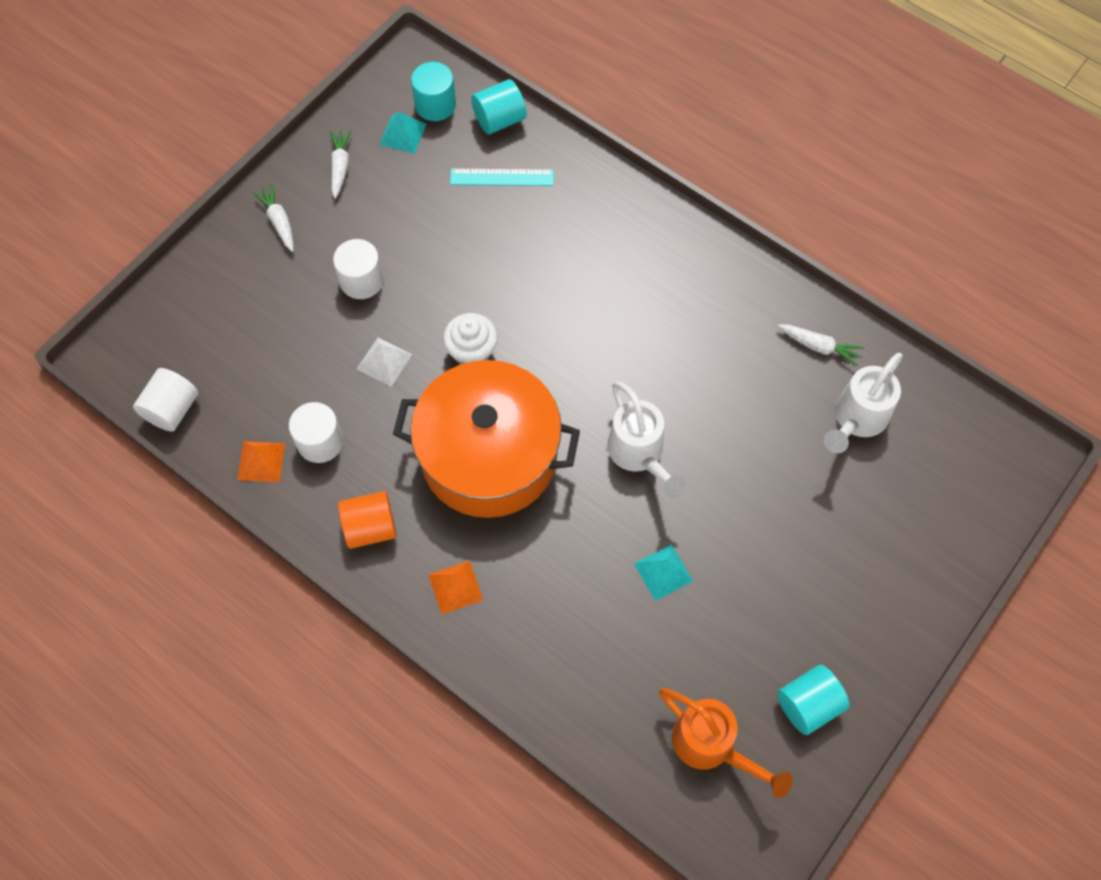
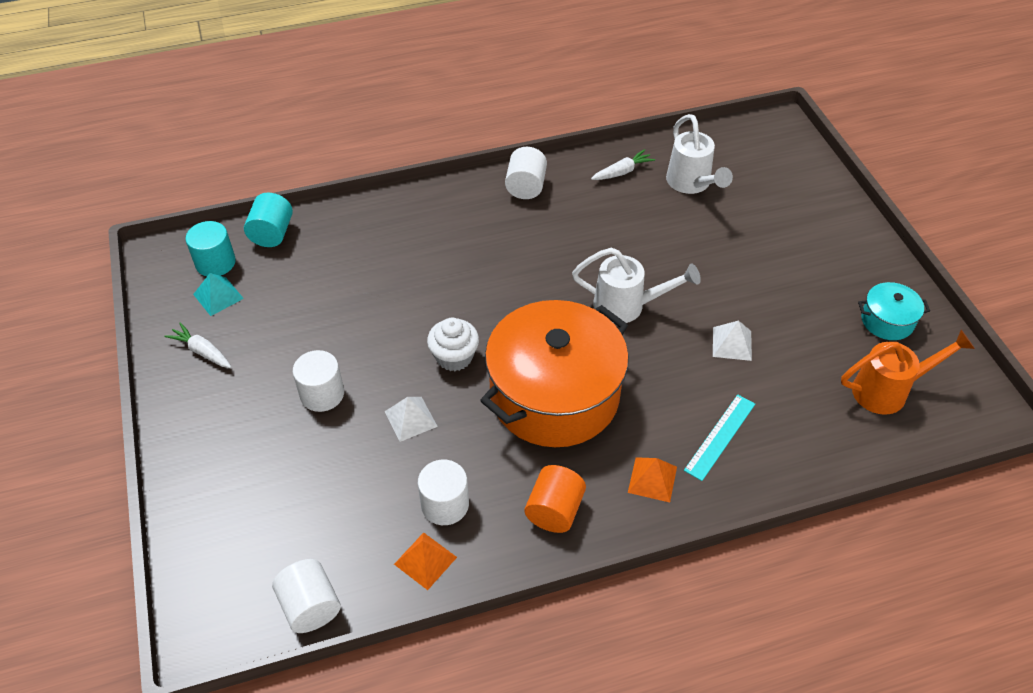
camera: 55 degrees left, 15 degrees down
white carrot [252,184,294,252] -> none
turquoise ruler [450,169,554,186] -> turquoise ruler moved to [684,395,755,481]
turquoise pyramid [634,544,693,601] -> white pyramid [713,321,752,361]
turquoise cylinder [777,665,850,735] -> turquoise pot [858,282,930,340]
none -> white cylinder [505,147,547,199]

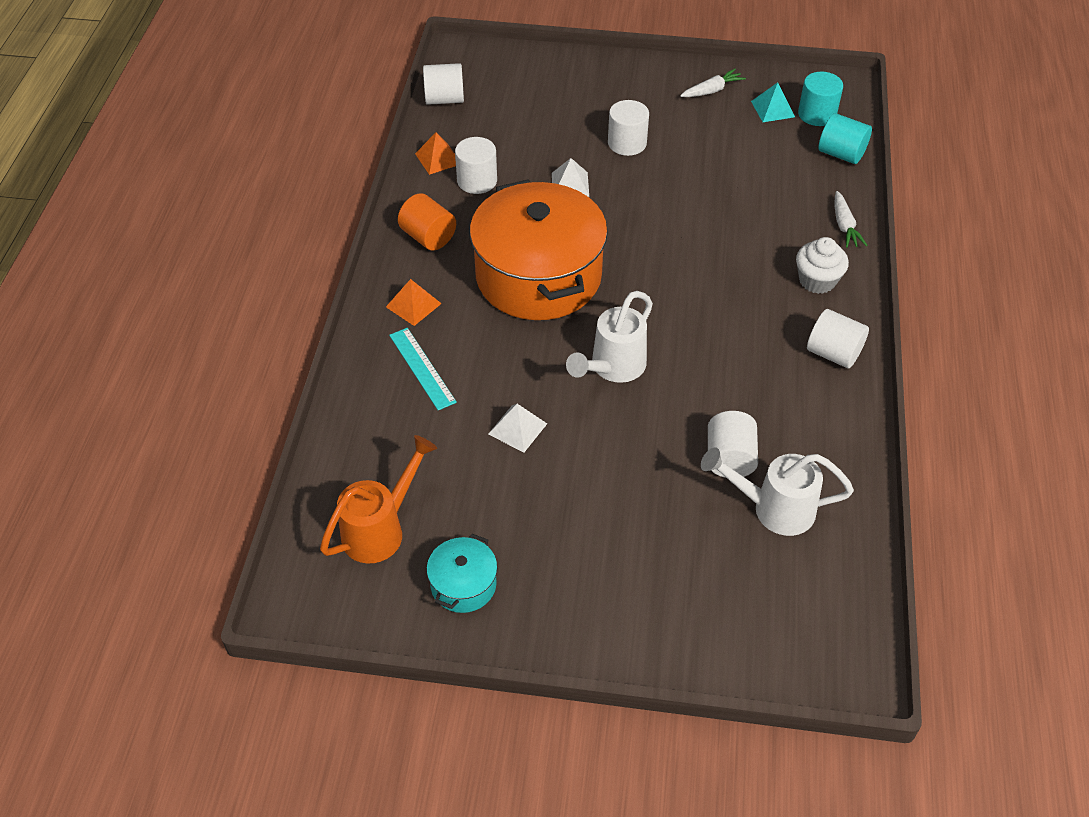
camera: 115 degrees right, 0 degrees up
white cupcake [427,318,479,371] -> white cupcake moved to [796,237,849,294]
white carrot [591,149,655,180] -> white carrot moved to [835,191,867,248]
orange watering can [841,330,975,415] -> orange watering can turned 150 degrees counterclockwise [320,435,437,564]
none -> white cylinder [708,411,758,478]

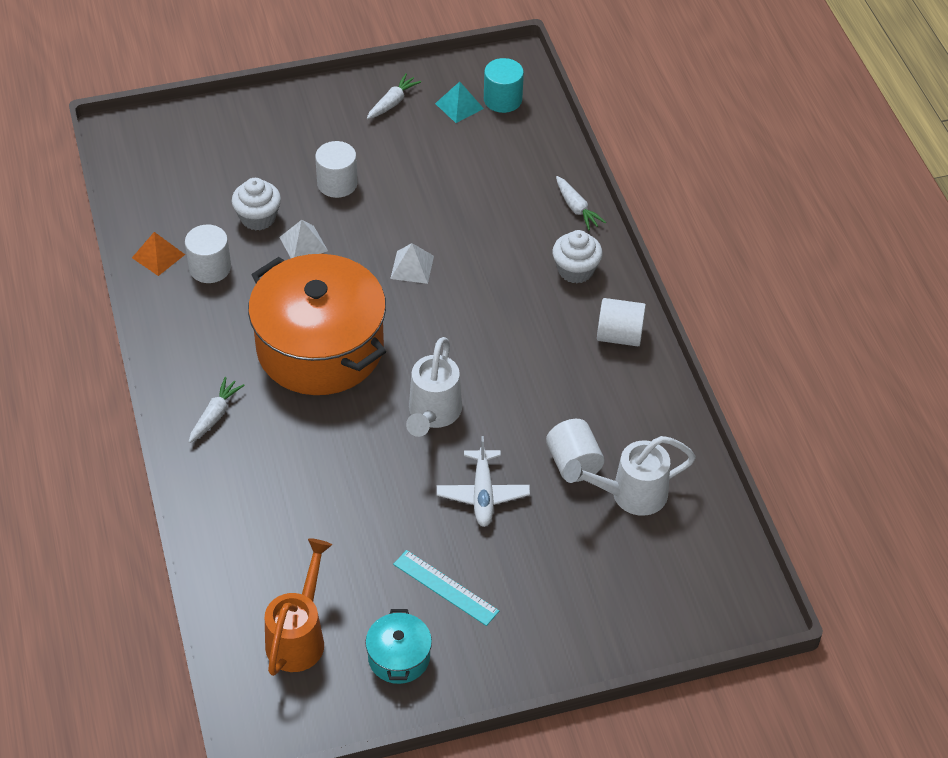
camera: 25 degrees left, 0 degrees up
orange pyramid [386,279,442,326] -> white carrot [189,377,245,443]
turquoise ruler [389,328,457,410] -> turquoise ruler moved to [393,550,499,626]
orange cylinder [398,193,456,251] -> none
white cylinder [423,63,464,105] -> none
white pyramid [488,404,547,453] -> white pyramid moved to [390,243,434,284]
turquoise cylinder [818,113,872,164] -> none
none -> white cupcake [232,178,281,231]
none -> white plane [437,436,530,527]

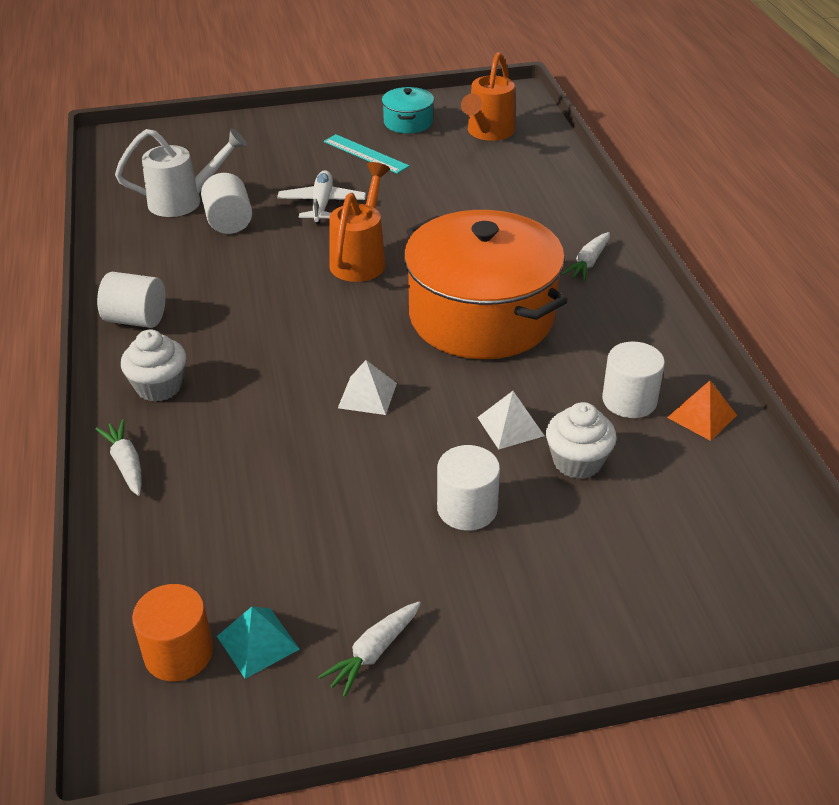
camera: 175 degrees left, 10 degrees down
white watering can [406,337,462,437] -> orange watering can [329,162,390,282]
turquoise cylinder [484,58,524,113] -> orange cylinder [132,584,213,681]

